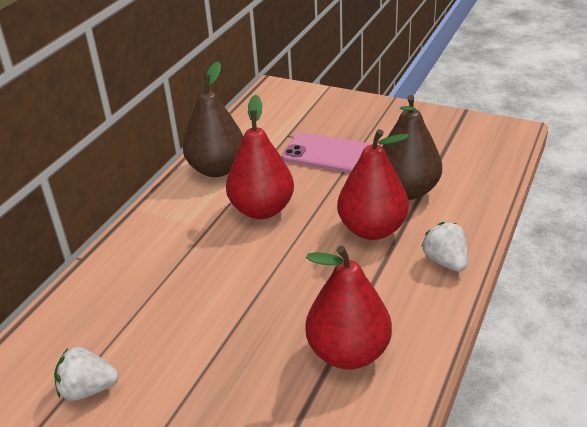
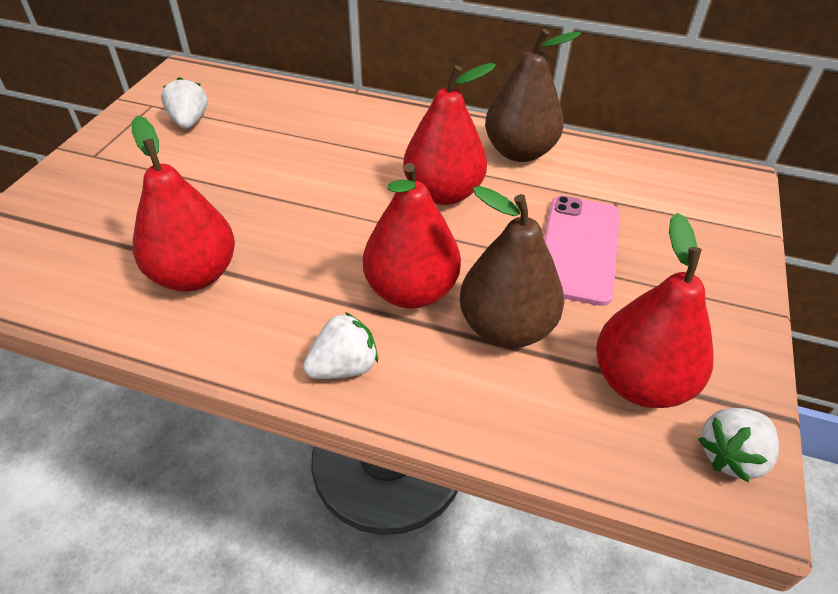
camera: 80 degrees right, 10 degrees up
none -> red pear [596,213,714,408]
none -> white strawberry [698,408,779,482]

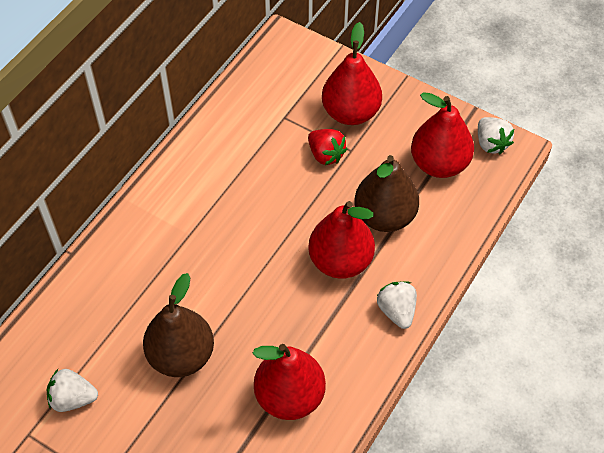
camera: 75 degrees left, 10 degrees up
red pear [403,63,496,205] -> red pear moved to [322,22,382,125]
brown pear [485,29,581,162] -> brown pear moved to [143,273,214,377]
pink phone [544,196,620,306] -> red strawberry [308,129,347,165]

